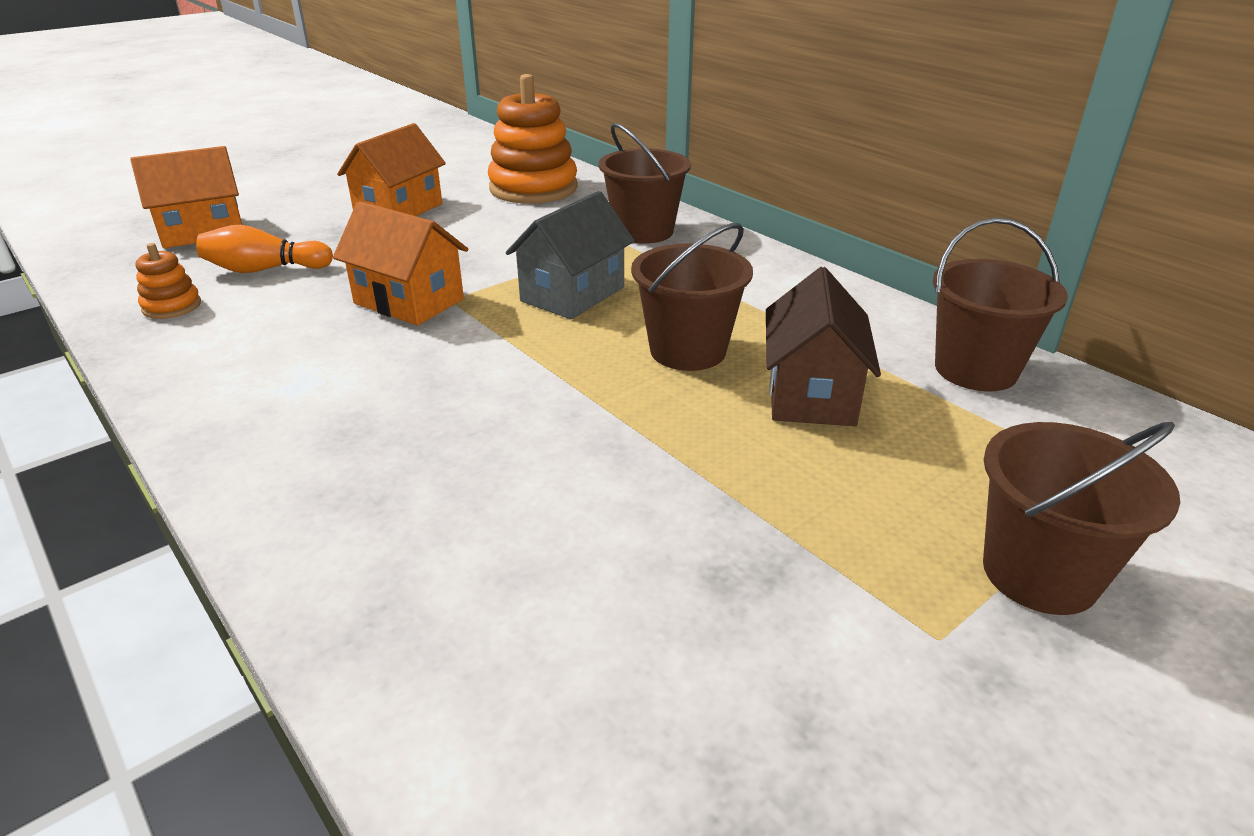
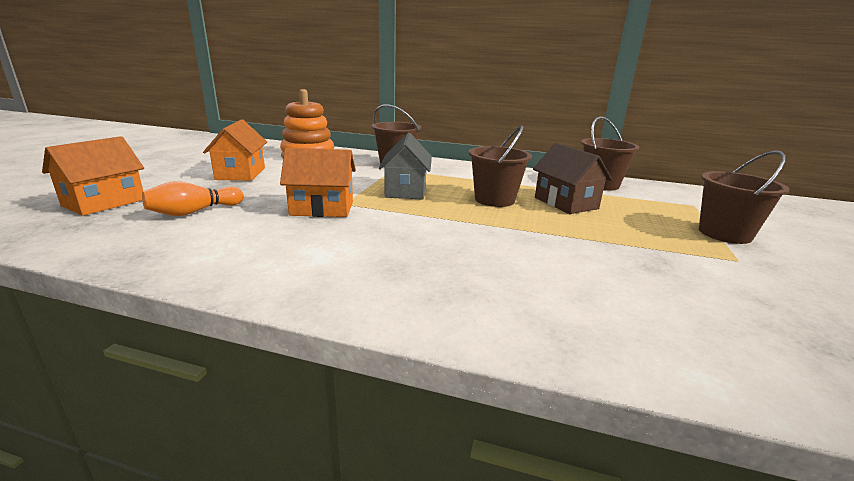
camera: 35 degrees left, 10 degrees down
orange stacking toy [136,243,201,319] -> none

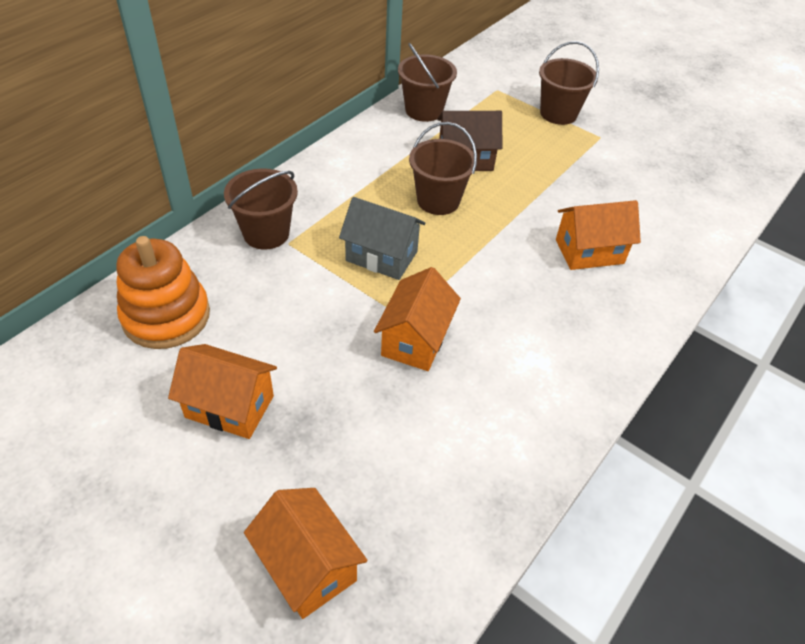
camera: 70 degrees left, 25 degrees up
orange bowling pin [142,181,243,216] -> none
none -> orange house [556,200,641,270]

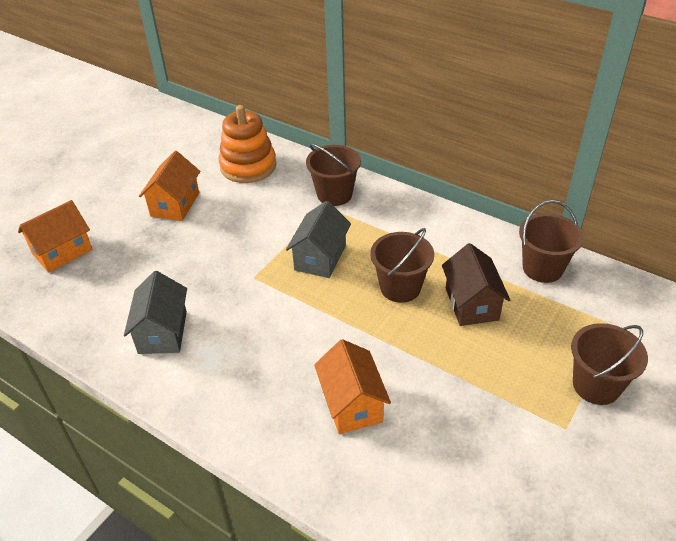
camera: 90 degrees right, 5 degrees down
orange house [374,267,461,371] -> none
none -> grey house [124,271,187,354]

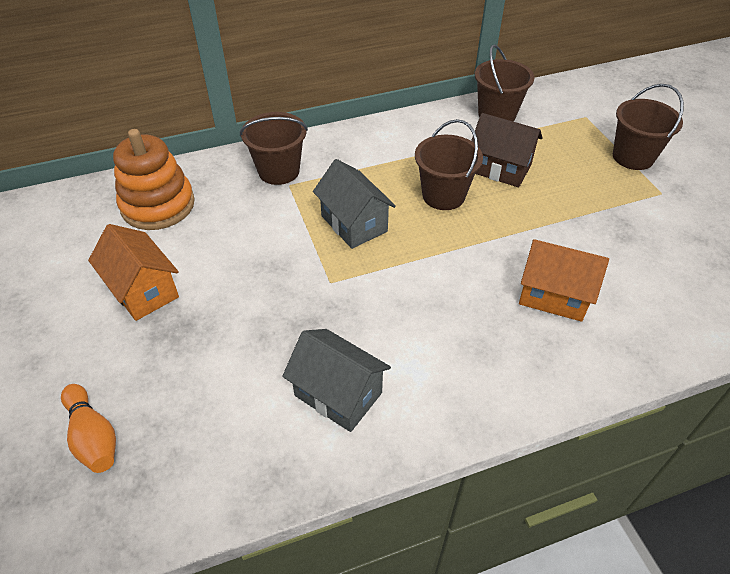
camera: 55 degrees left, 5 degrees up
orange house [18,200,93,273] -> orange bowling pin [61,384,116,473]

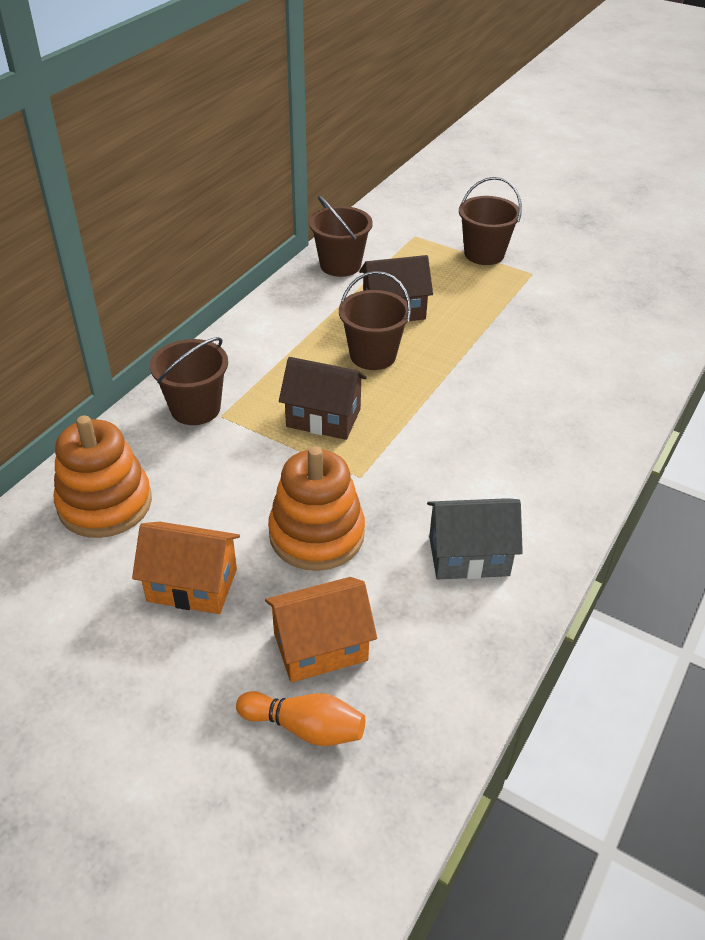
camera: 40 degrees left, 5 degrees down
grey house [313,159,396,249] -> brown house [279,357,367,440]
orange house [519,239,609,322] -> orange house moved to [265,577,377,683]
none -> orange stacking toy [268,446,365,571]

